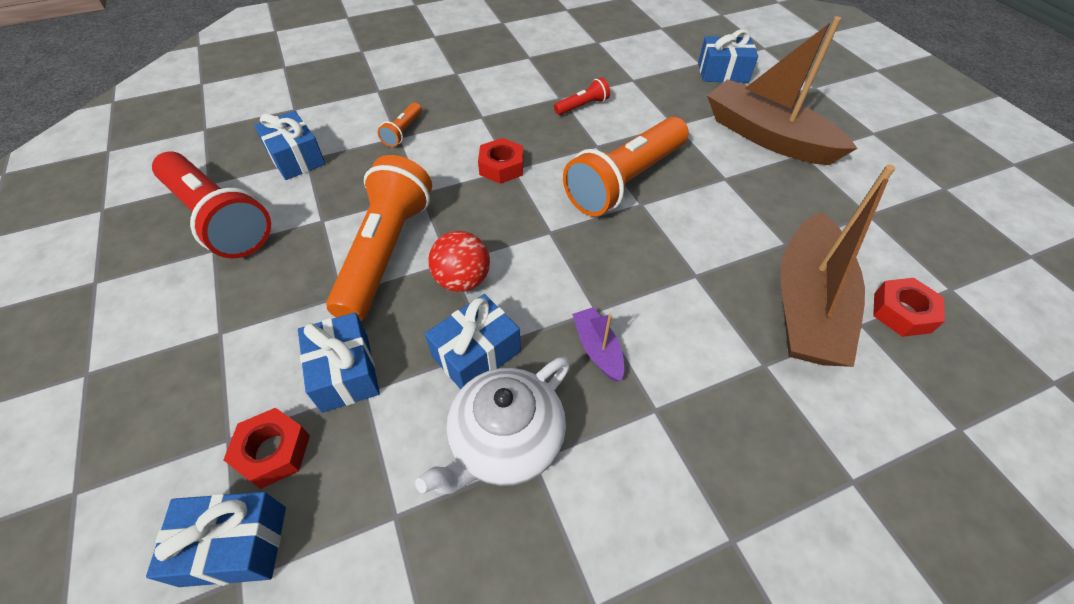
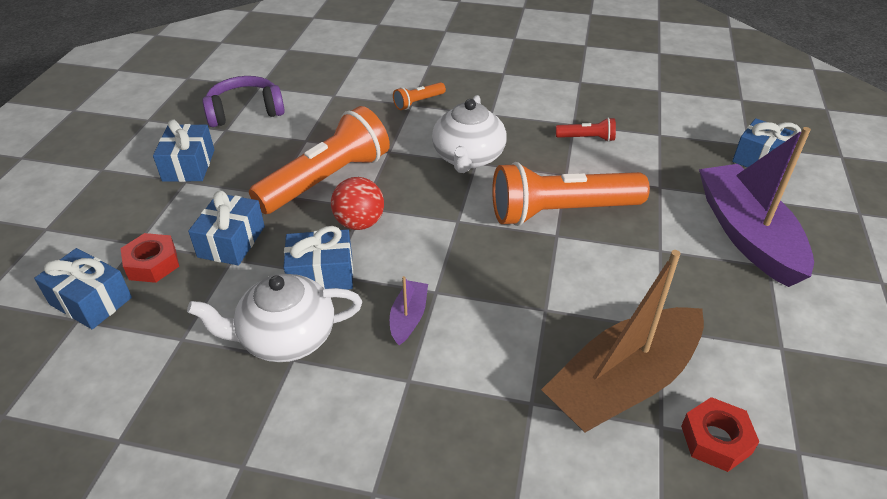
camera: 35 degrees right, 10 degrees down
red flashlight [152,151,271,259] -> purple headphones [202,76,285,127]
blue gift [254,111,325,180] -> blue gift moved to [153,119,214,182]
red nut [478,138,524,184] -> white teapot [432,95,507,173]
brown boat [707,16,858,165] -> purple boat [699,127,814,287]

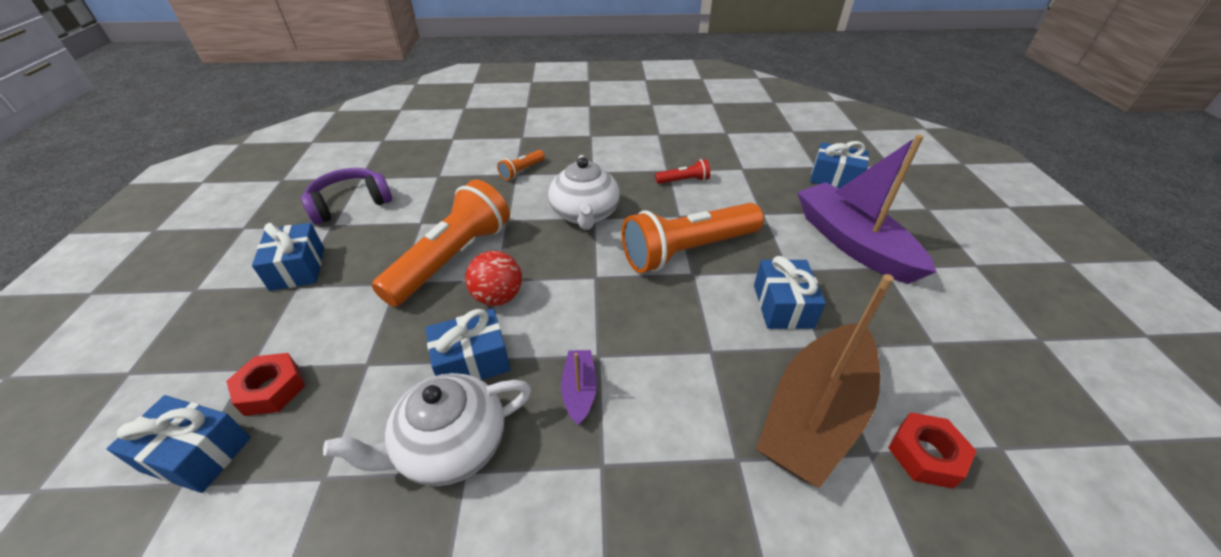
camera: 15 degrees left, 0 degrees up
blue gift [188,191,265,266] -> blue gift moved to [754,256,826,329]

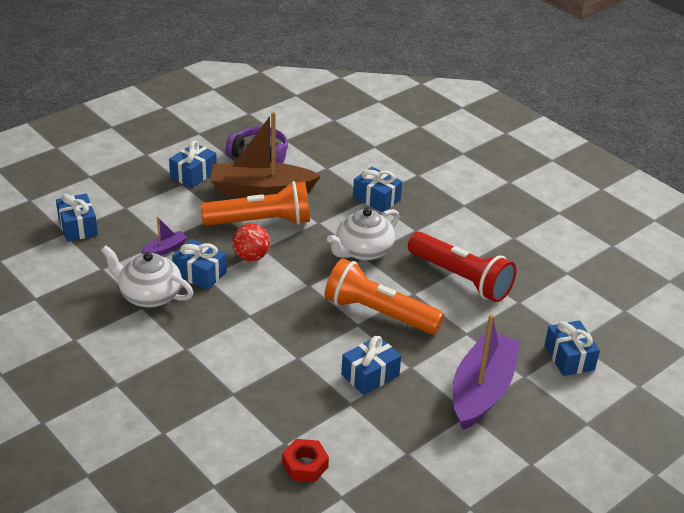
camera: 50 degrees right, 5 degrees down
red nut [226,353,305,416] -> none
orange flashlight [497,150,545,181] -> blue gift [353,167,402,213]
purple boat [561,350,597,425] -> purple boat moved to [141,217,188,256]
red flashlight [655,159,710,184] -> red flashlight [408,232,516,302], size x2.29
brown boat [756,274,894,488] -> brown boat moved to [210,112,321,197]

